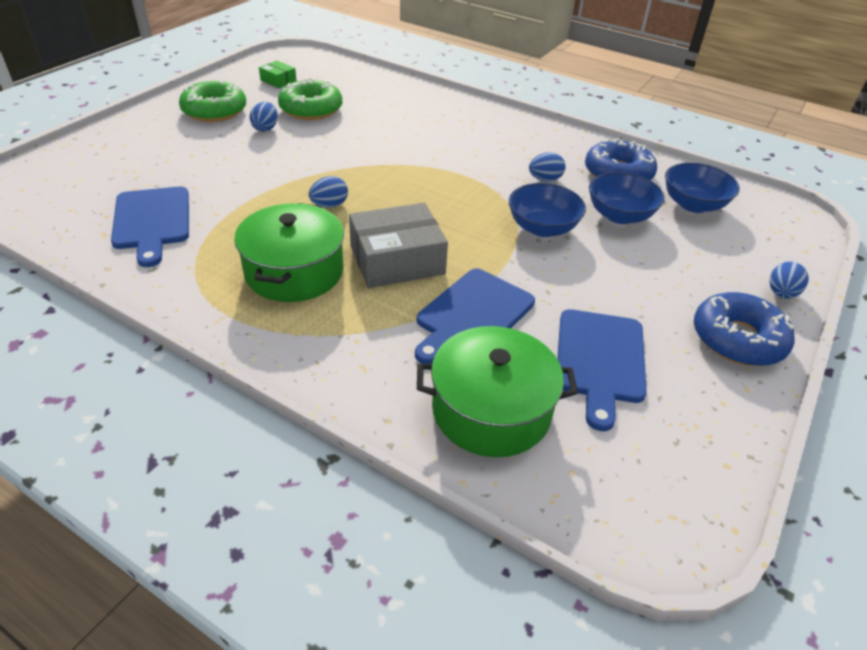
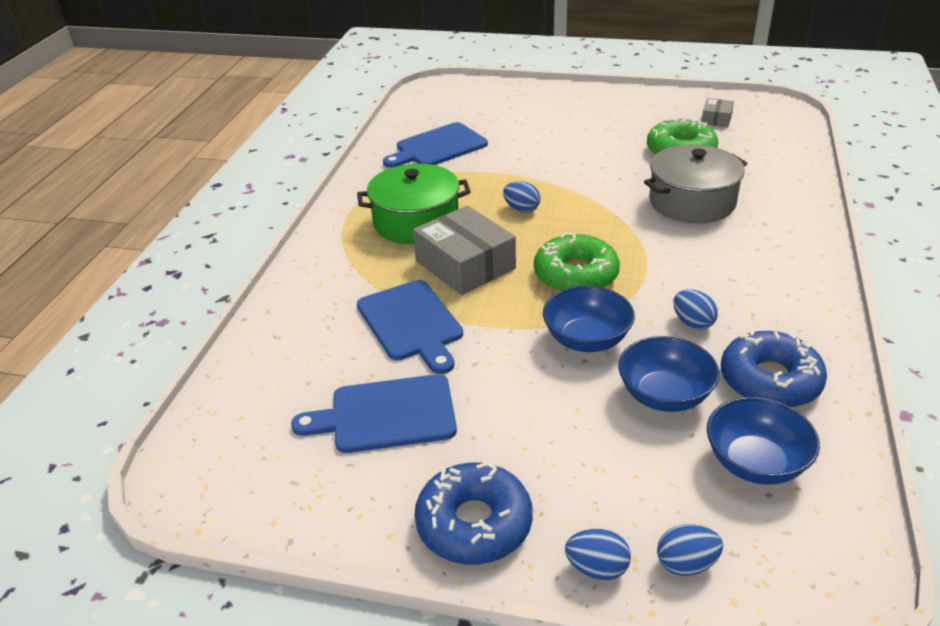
camera: 75 degrees right, 5 degrees down
green donut [179,81,246,122] -> green donut moved to [534,233,620,291]
blue egg [250,102,278,132] -> blue egg moved to [657,524,723,576]
green box [259,61,296,88] -> grey box [701,98,734,127]
blue cutting board [415,268,535,364] -> blue cutting board turned 135 degrees counterclockwise [357,280,463,374]
green pot [417,326,578,457] -> none
none -> grey pot [644,144,747,223]

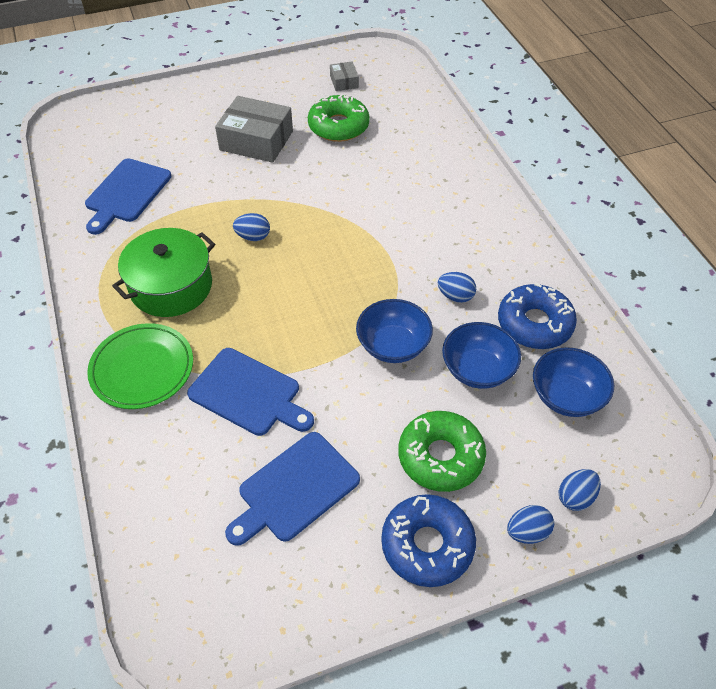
camera: 35 degrees left, 15 degrees up
grey box [413,205,516,295] -> grey box moved to [215,96,293,163]
green donut [534,233,620,291] -> green donut moved to [398,411,486,492]
grey pot [644,144,747,223] -> none
none -> green plate [87,323,193,409]

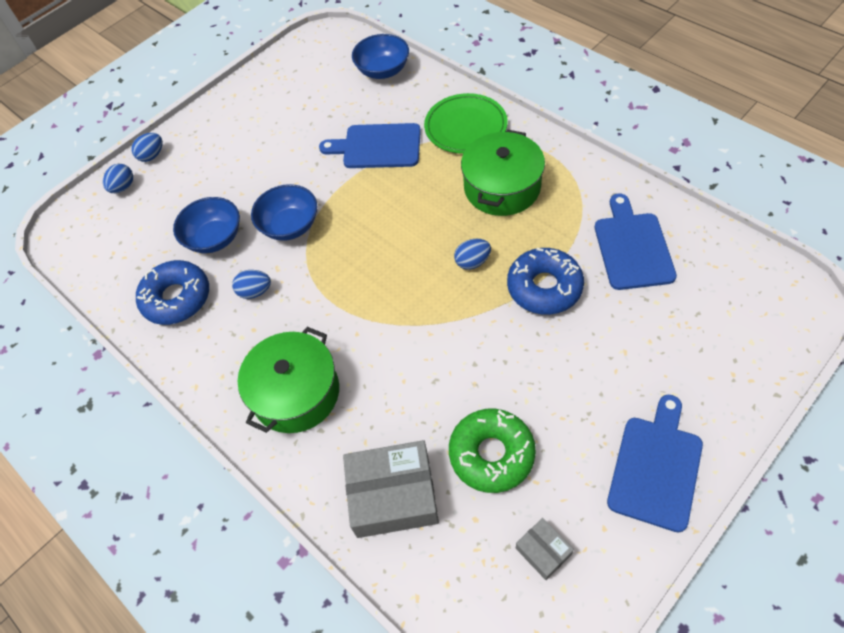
camera: 160 degrees right, 5 degrees up
grey box [215,96,293,163] -> grey box moved to [343,440,439,538]
blue cutting board [225,432,360,546] -> blue cutting board moved to [607,395,703,532]
blue donut [381,494,476,587] -> blue donut moved to [507,248,584,315]
green donut [398,411,486,492] -> none
blue bowl [533,347,614,417] -> blue bowl moved to [352,34,409,79]
none -> green pot [237,327,339,433]

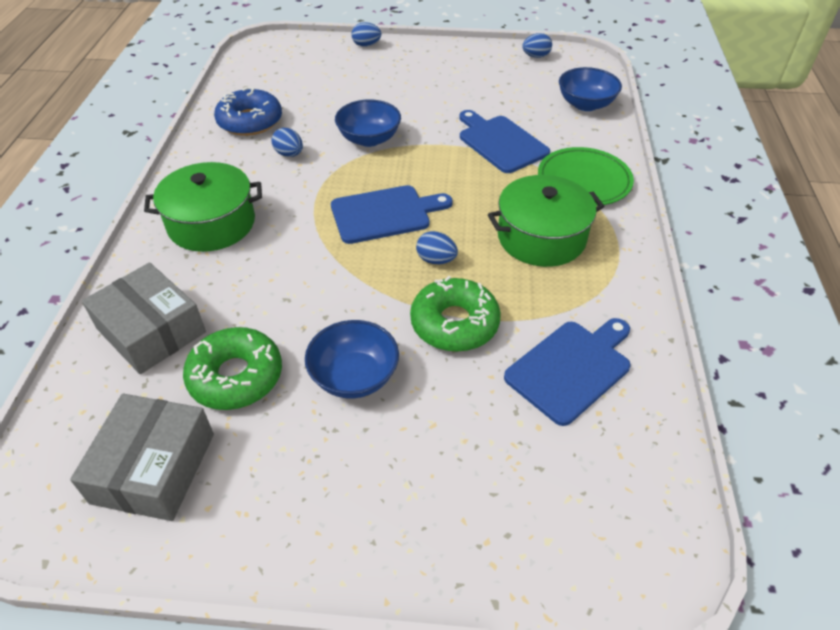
camera: 45 degrees right, 10 degrees down
blue egg [103,163,133,193] -> blue egg moved to [522,33,552,58]
blue bowl [173,197,240,253] -> blue bowl moved to [305,320,399,399]
blue donut [507,248,584,315] -> green donut [410,276,501,352]
grey box [516,518,574,580] -> grey box [70,394,214,521], size x2.05
blue cutting board [607,395,703,532] -> blue cutting board moved to [331,185,453,244]

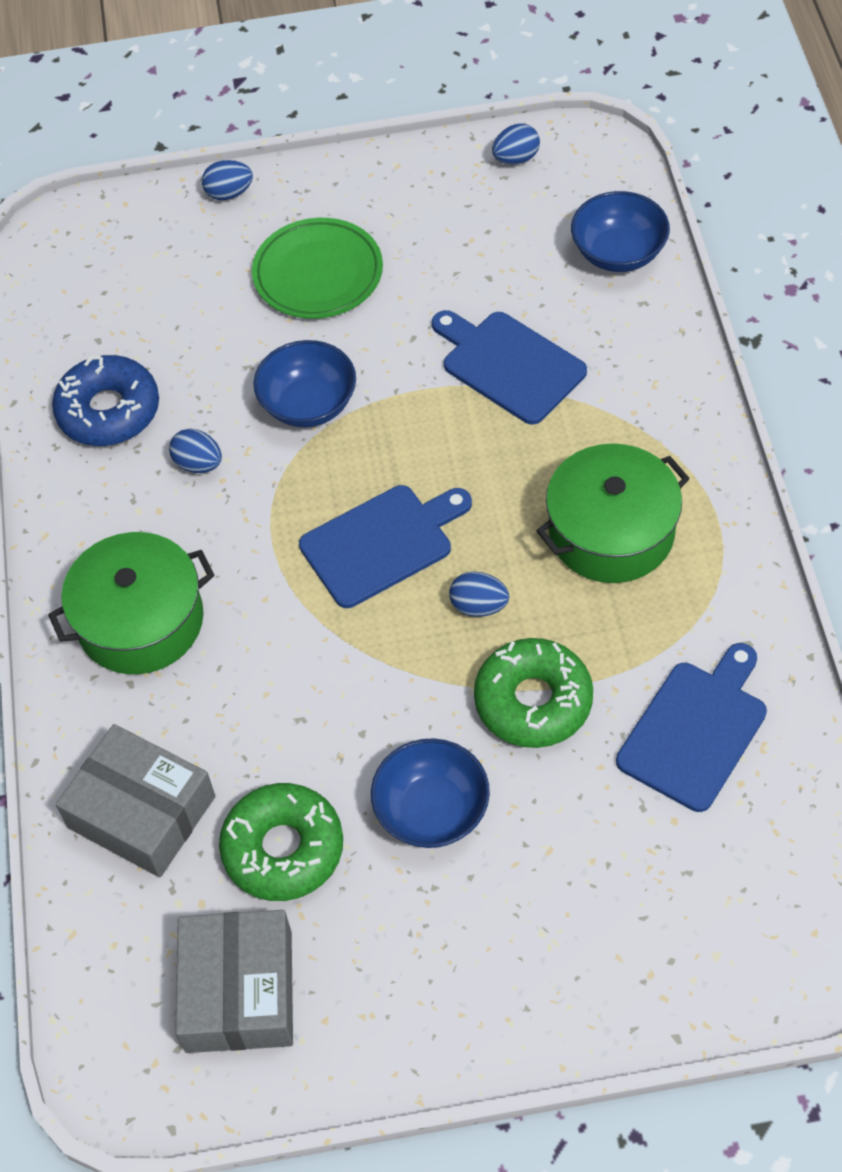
camera: 10 degrees left, 10 degrees up
green plate [538,147,634,206] -> green plate moved to [252,218,383,319]

